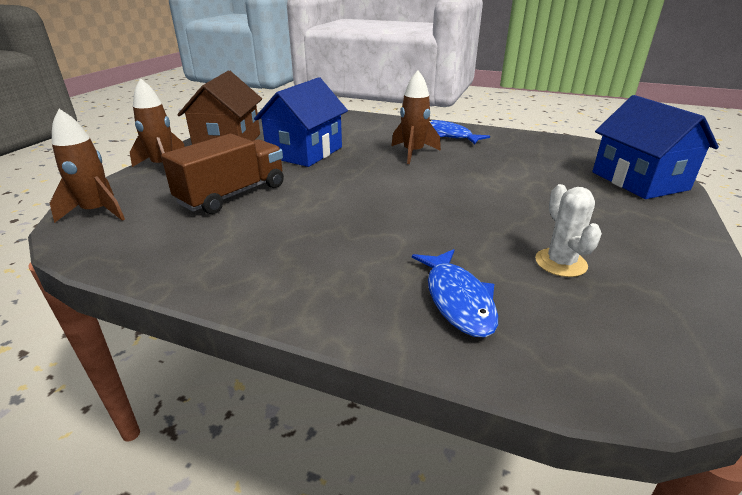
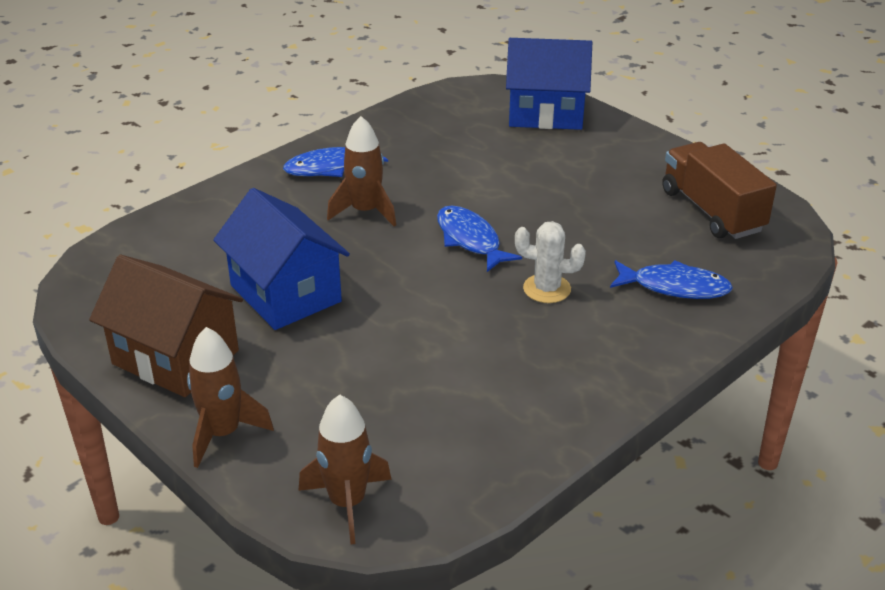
camera: 65 degrees left, 5 degrees up
brown truck [161,134,284,214] -> brown truck moved to [662,142,777,239]
white cactus [535,184,602,277] -> white cactus moved to [515,221,586,303]
none -> blue fish [437,206,522,272]

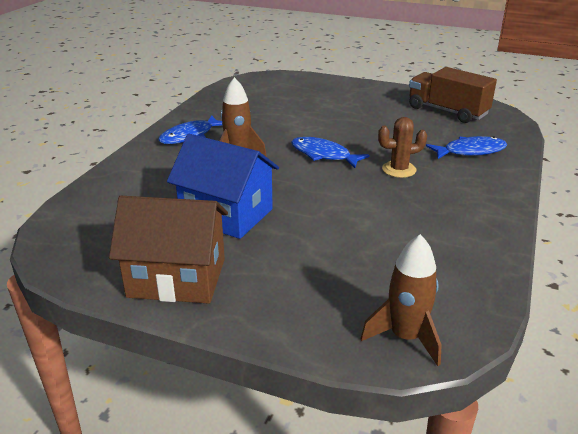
camera: 25 degrees left, 5 degrees down
brown rocket [187,327,274,468] -> none
blue house [506,38,592,130] -> none
white cactus [515,221,586,303] -> brown cactus [378,117,427,178]

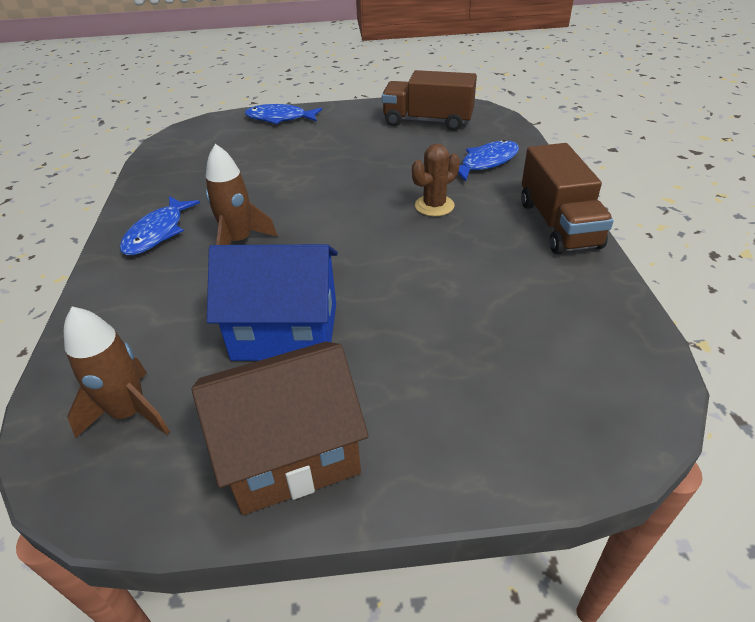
camera: 25 degrees left, 10 degrees up
blue fish [291,137,370,168] -> blue fish moved to [245,104,322,124]
brown rocket [360,234,442,366] -> brown rocket moved to [64,307,170,438]
none -> brown truck [521,143,614,254]

